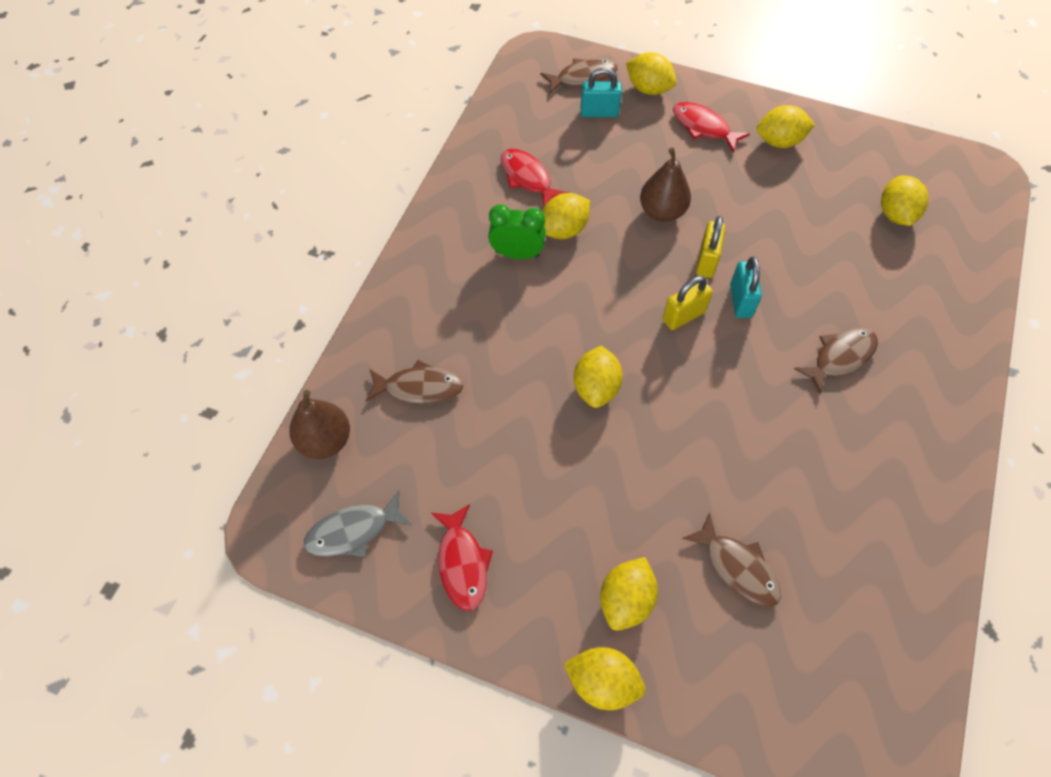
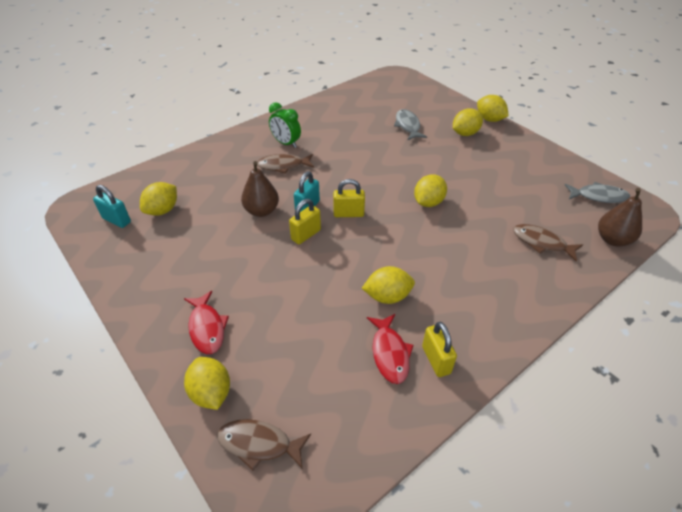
camera: 150 degrees left, 15 degrees down
red fish [431,504,493,611] -> none
green clock [488,204,546,259] -> green clock moved to [269,102,301,148]
turquoise padlock [581,68,622,117] -> turquoise padlock moved to [93,185,131,228]
brown pear [640,148,691,222] -> brown pear moved to [241,161,279,217]
brown fish [682,512,781,607] -> grey fish [394,109,427,140]
yellow lemon [757,105,815,148] -> none
none -> yellow padlock [422,322,457,377]

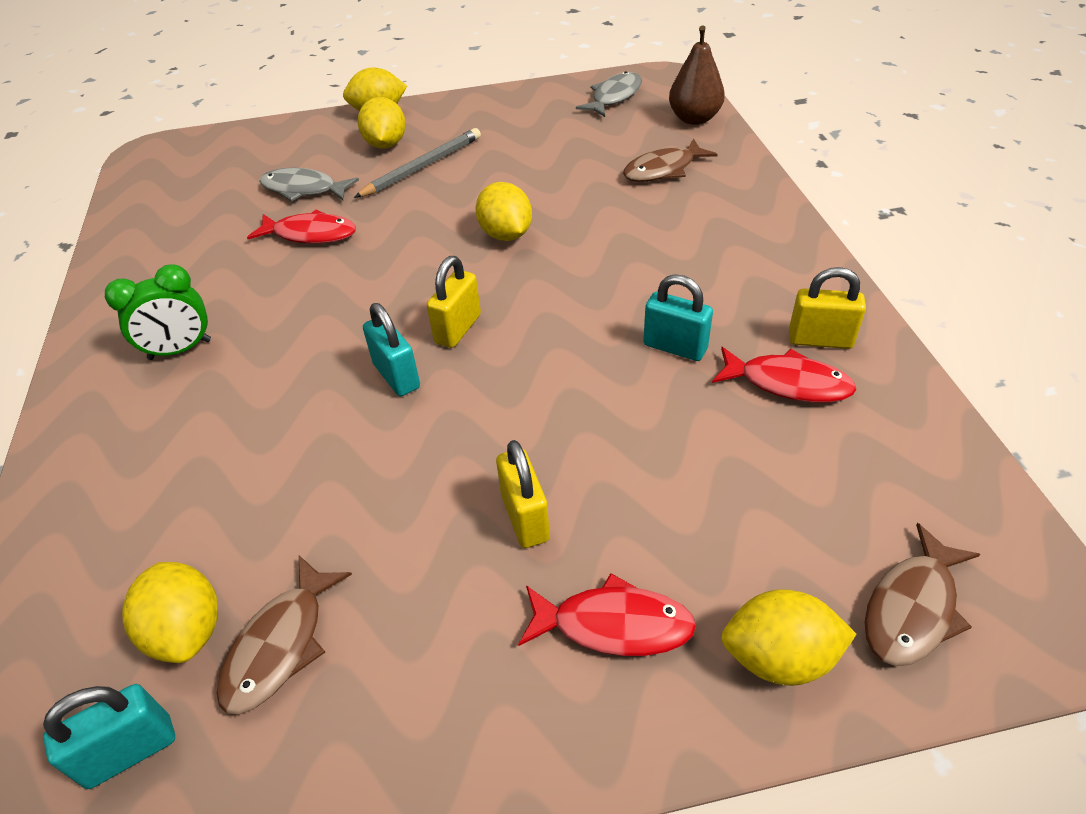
camera: 60 degrees left, 0 degrees up
brown pear [241,161,279,217] -> none
brown fish [257,154,314,174] -> brown fish moved to [216,556,352,714]
yellow padlock [289,199,321,244] -> yellow padlock moved to [496,440,550,548]
yellow lemon [362,266,415,304] -> turquoise padlock [643,274,713,361]
none -> red fish [247,210,356,244]
none -> grey pencil [354,128,481,198]

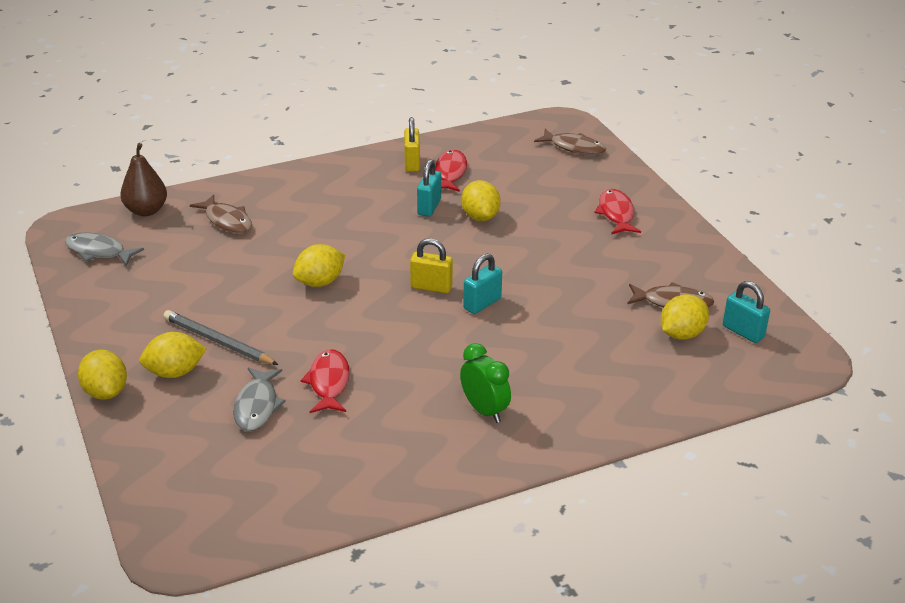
camera: 105 degrees left, 10 degrees down
yellow padlock [496,440,550,548] -> none
yellow lemon [721,589,856,686] -> yellow lemon moved to [461,180,500,221]

